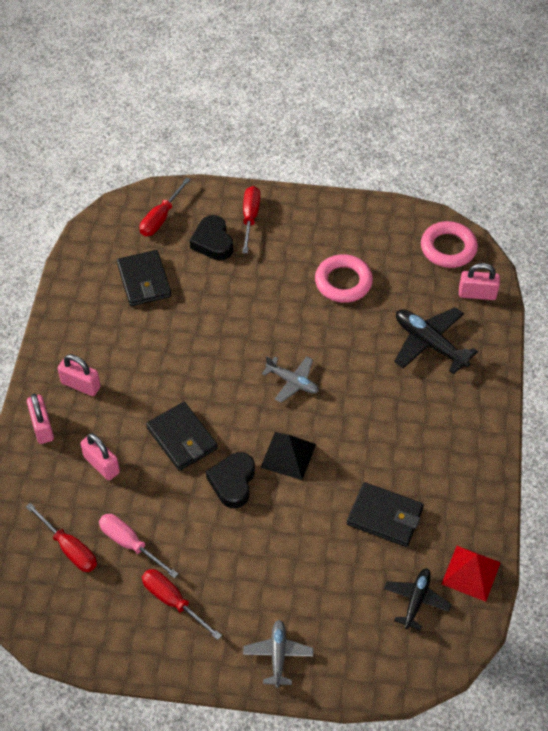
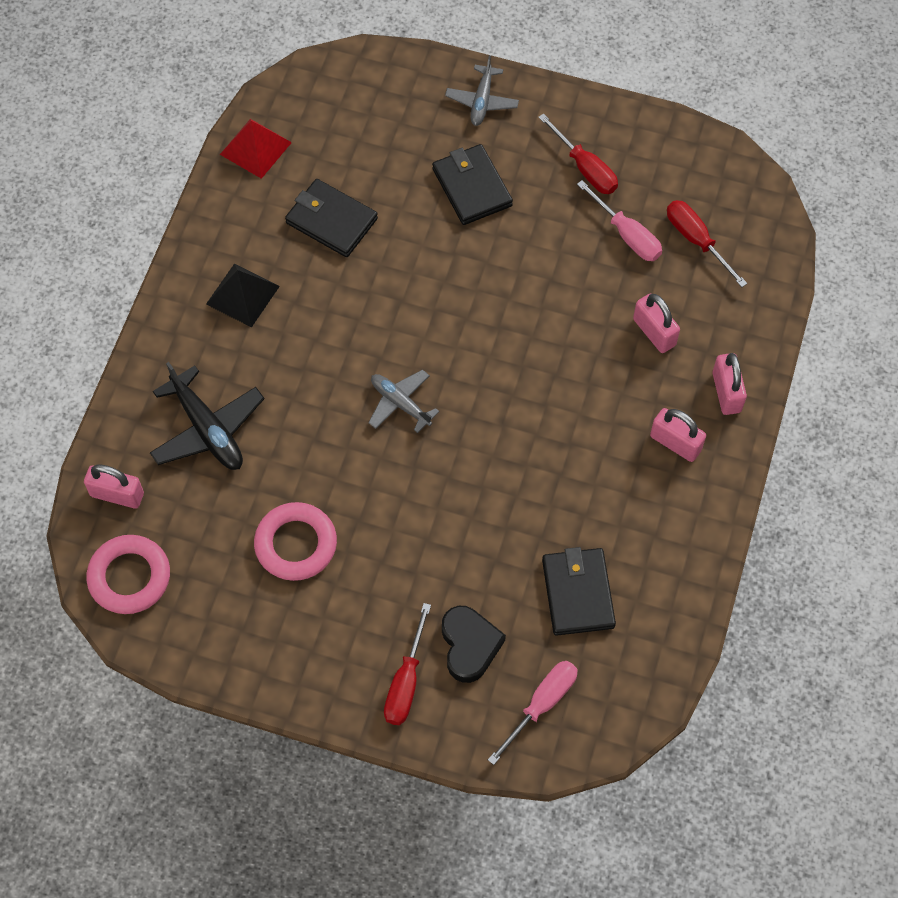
camera: 170 degrees left, 10 degrees up
red screwdriver [140,177,191,236] -> pink screwdriver [488,661,578,765]
black wallet [146,402,218,471] -> black wallet moved to [432,144,513,225]
black heart [206,452,255,508] -> none
black pyramid [260,432,316,480] -> black pyramid moved to [206,264,280,327]
black plane [384,568,451,631] -> none

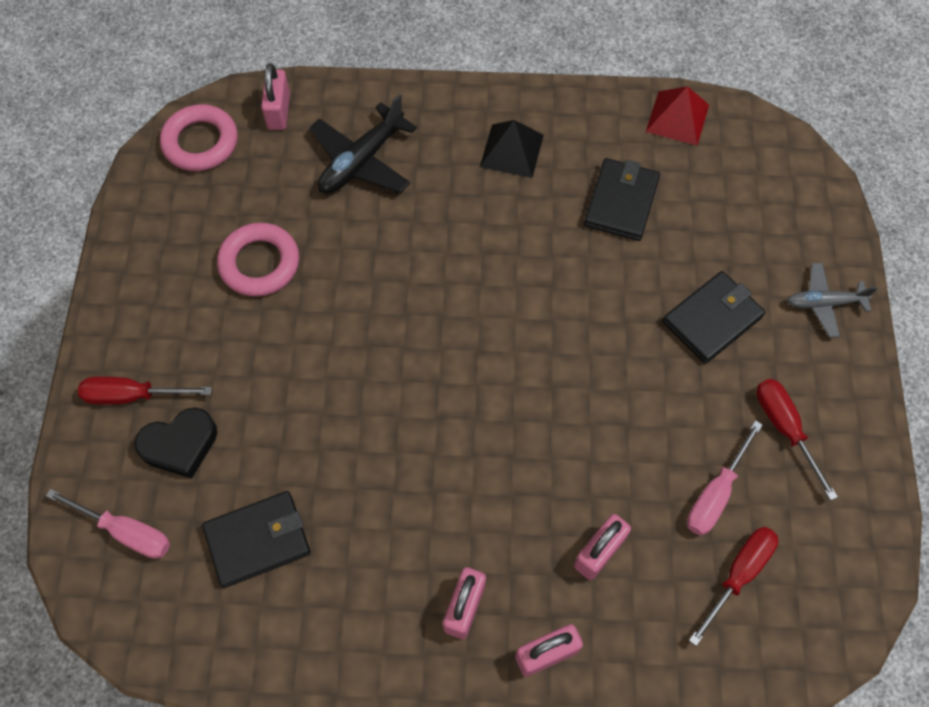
camera: 75 degrees right, 0 degrees up
grey plane [368,369,439,433] -> none
red screwdriver [538,113,618,194] -> red screwdriver turned 120 degrees clockwise [756,379,838,501]

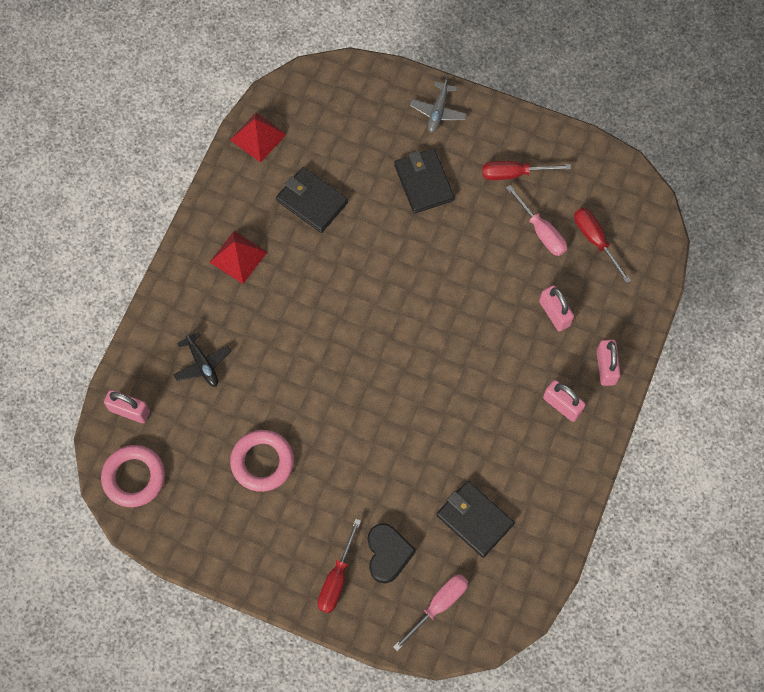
camera: 70 degrees left, 5 degrees up
black wallet [202,491,311,588] -> black wallet turned 45 degrees counterclockwise [436,481,515,558]
black plane [309,94,417,194] -> black plane [174,331,232,387], size x0.64
black pyramid [480,120,544,178] -> red pyramid [209,231,267,284]

